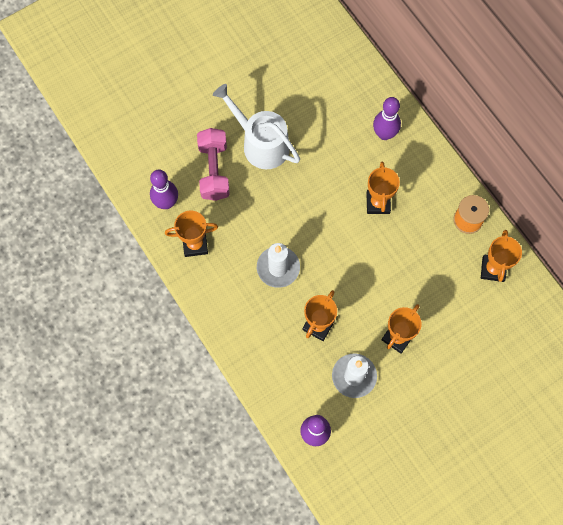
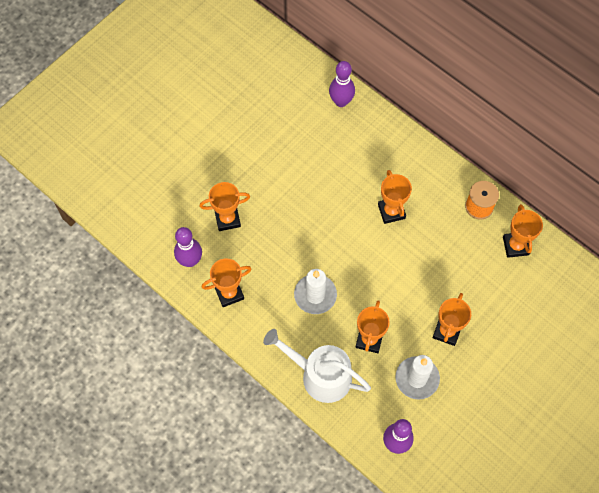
camera: 15 degrees left, 5 degrees down
pink dumbbell [197,128,230,201] -> orange trophy [199,182,250,231]
white watering can [213,84,300,169] -> white watering can moved to [263,329,371,403]
purple bowling pin [373,97,401,140] -> purple bowling pin moved to [329,61,355,107]

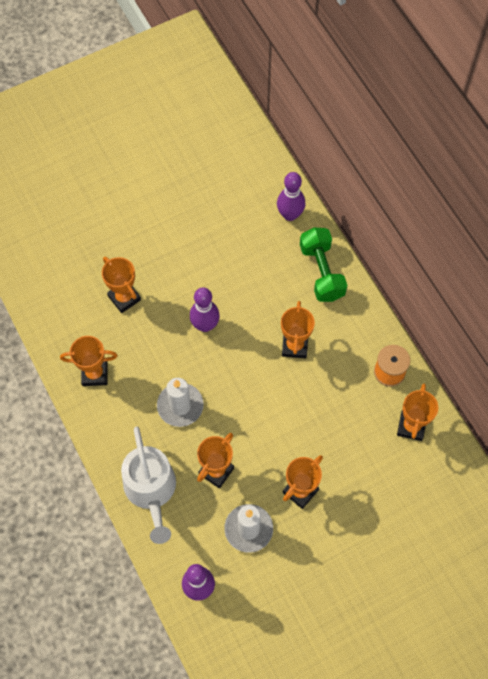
camera: 20 degrees right, 0 degrees up
purple bowling pin [174,227,202,267] -> purple bowling pin moved to [190,287,220,332]
orange trophy [199,182,250,231] -> orange trophy turned 45 degrees clockwise [102,257,141,313]
white watering can [263,329,371,403] -> white watering can turned 150 degrees counterclockwise [121,426,176,544]
none -> green dumbbell [300,227,347,302]

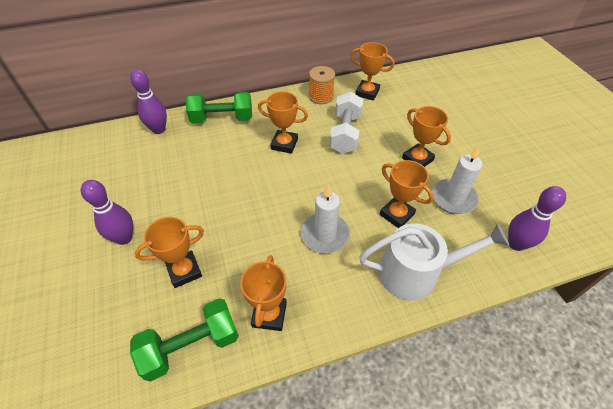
camera: 80 degrees left, 15 degrees down
purple bowling pin [190,287,220,332] -> purple bowling pin moved to [81,180,133,245]
none -> green dumbbell [130,298,239,382]
none -> white dumbbell [329,92,363,154]

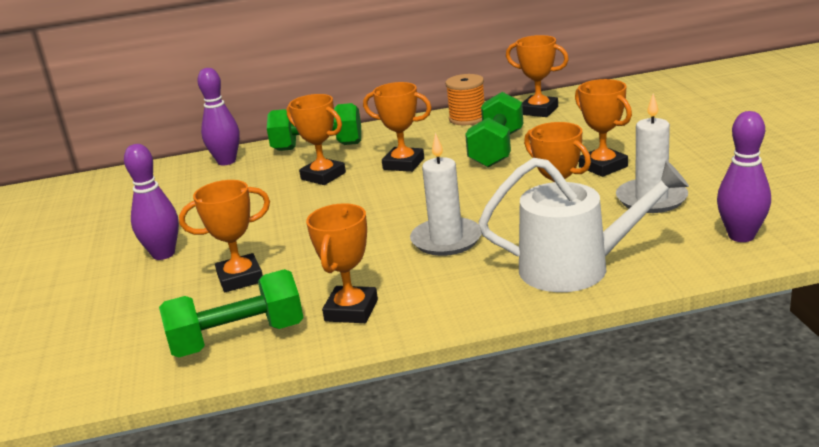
camera: 10 degrees right, 25 degrees down
white dumbbell [329,92,363,154] -> green dumbbell [465,92,523,168]
none -> orange trophy [287,94,346,185]

